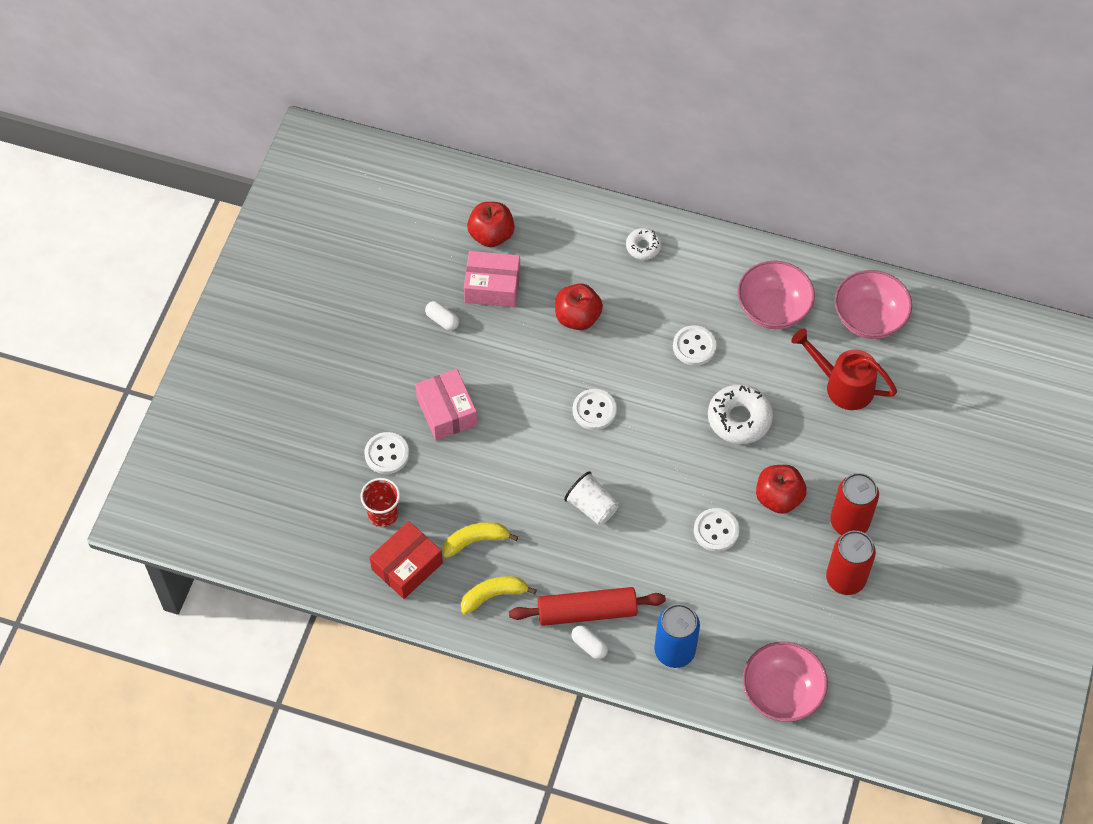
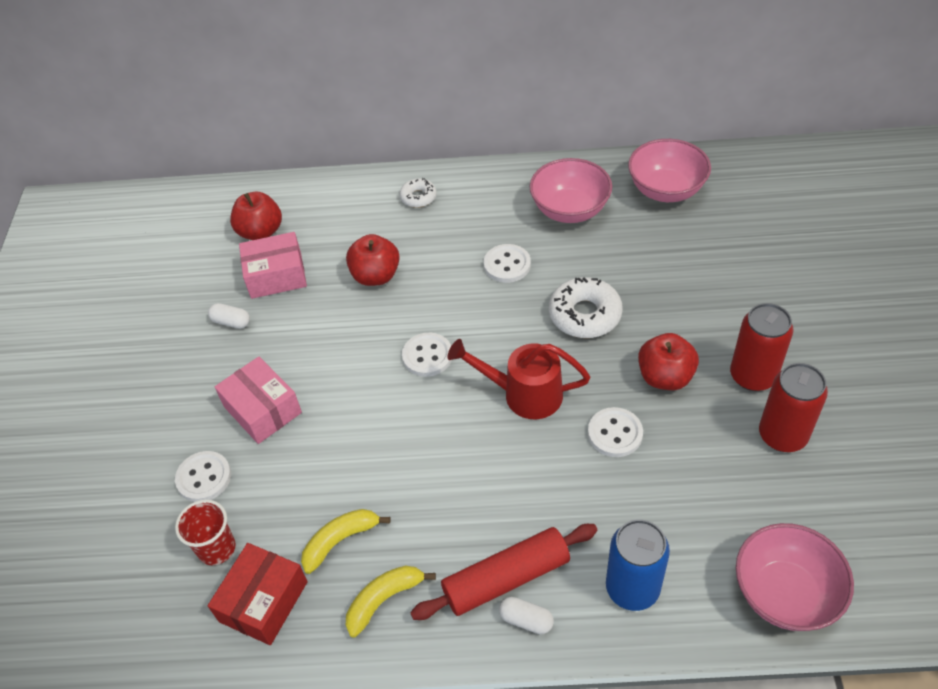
camera: 15 degrees left, 10 degrees down
white cup [564,471,619,525] -> none
red watering can [791,329,897,410] -> red watering can moved to [447,339,590,419]

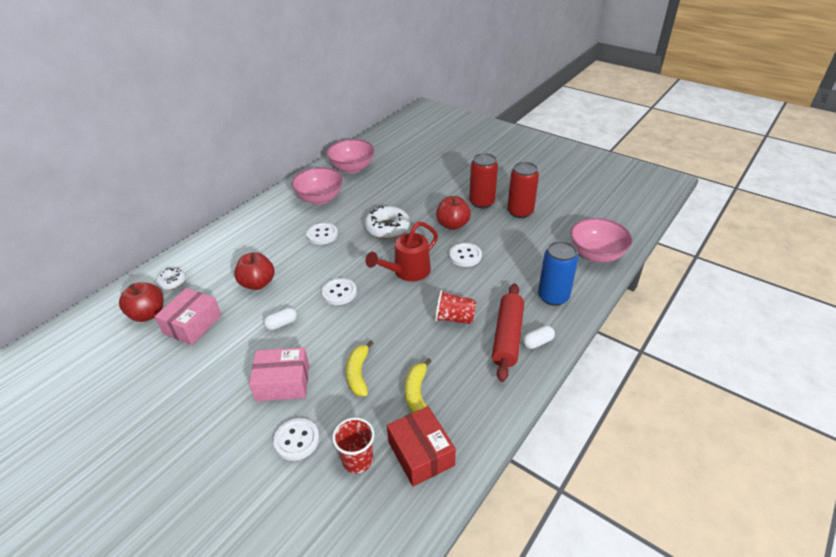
camera: 55 degrees left, 10 degrees down
white capsule [208,303,250,329] -> white capsule moved to [264,308,297,330]
yellow banana [346,565,436,638] -> yellow banana moved to [346,341,374,396]
white donut [400,178,437,208] -> white donut moved to [156,268,186,290]
none -> red cup [435,290,476,324]

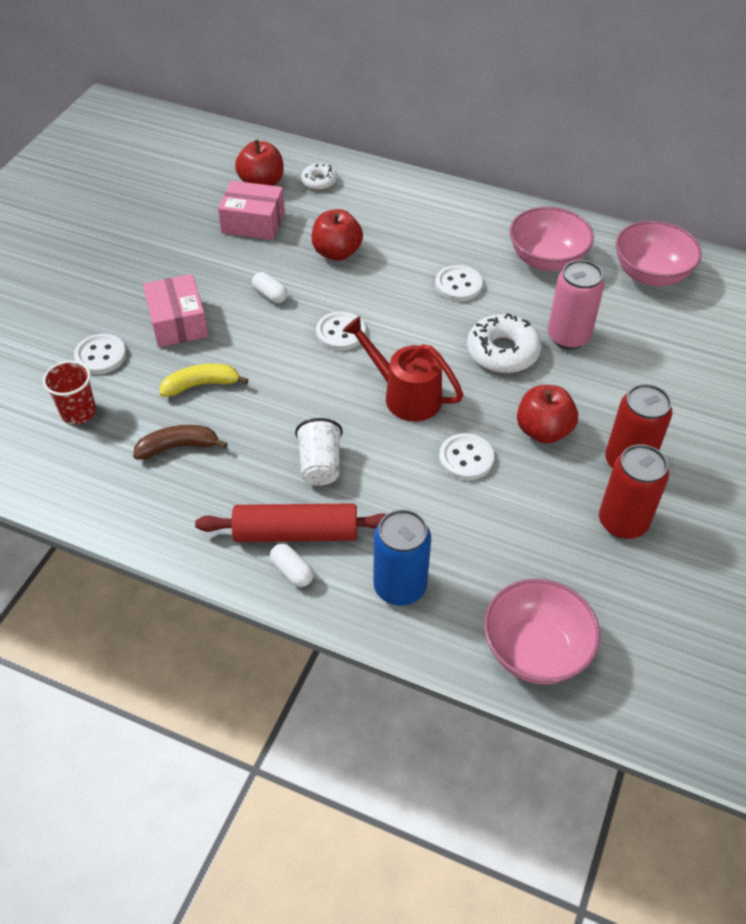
camera: 75 degrees right, 10 degrees up
red box [387,406,456,486] -> none
yellow banana [405,359,432,413] -> brown banana [133,425,228,460]
red cup [435,290,476,324] -> white cup [295,418,343,485]
none -> pink can [548,260,604,349]

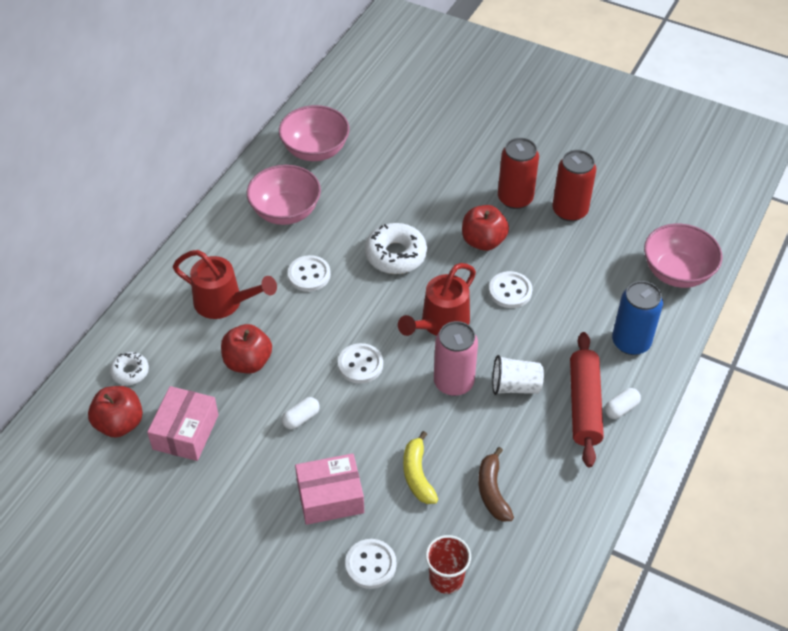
camera: 85 degrees left, 0 degrees up
pink can [548,260,604,349] -> pink can moved to [434,321,478,396]
none -> red watering can [173,250,277,319]

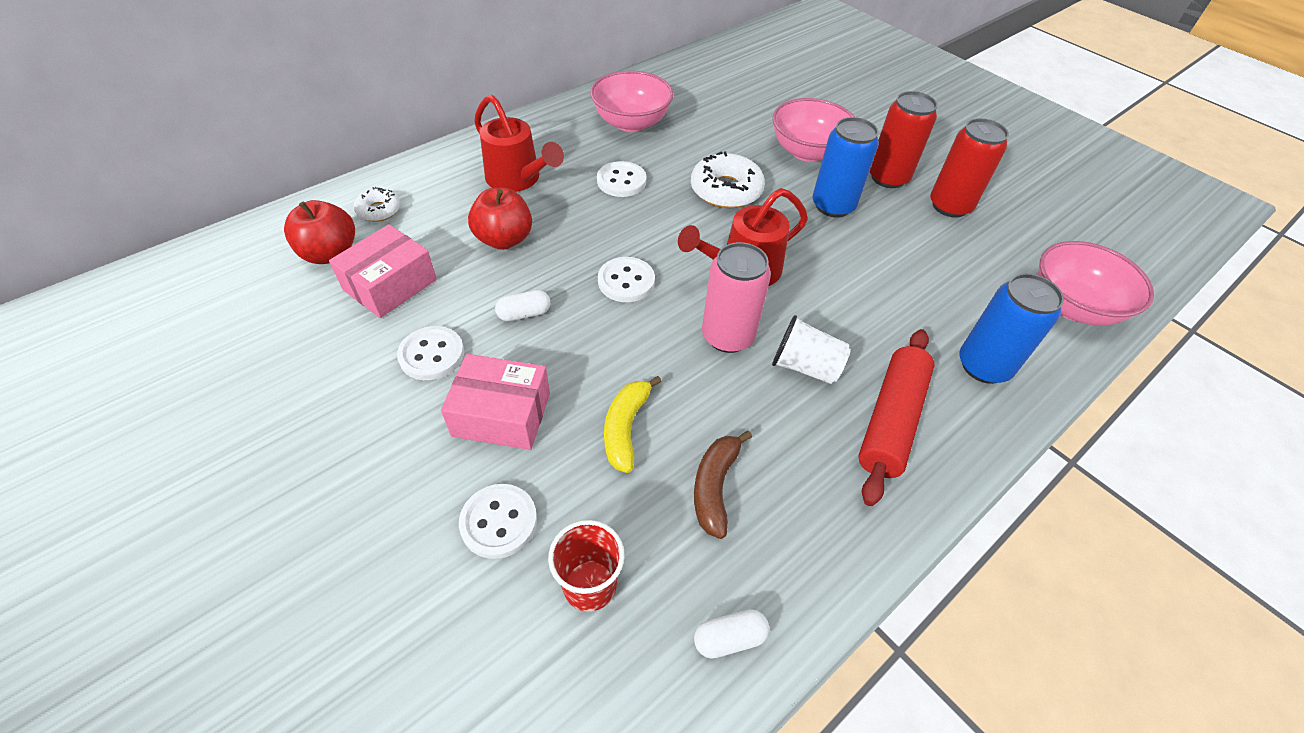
camera: 20 degrees right, 0 degrees up
pink bowl [279,105,349,161] -> pink bowl moved to [773,98,855,162]
red apple [462,205,509,251] -> blue can [812,117,879,217]
white button [489,271,532,308] -> white button moved to [397,326,464,380]
white capsule [605,388,641,419] -> white capsule moved to [694,609,769,659]

